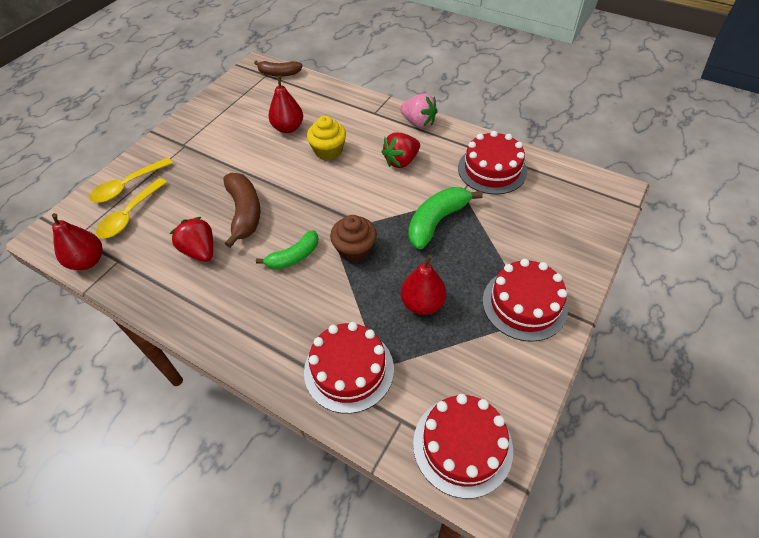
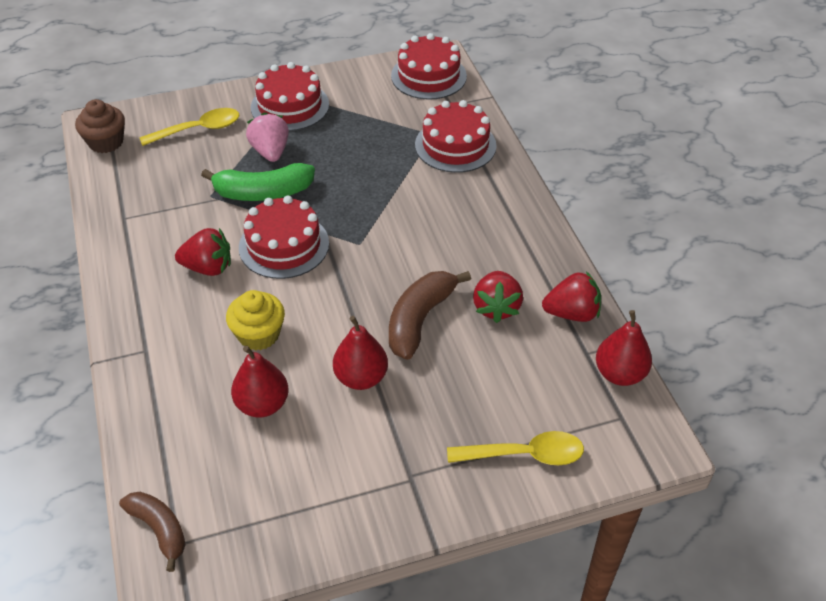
camera: 140 degrees left, 5 degrees down
yellow spoon [96,178,167,238] -> yellow spoon moved to [139,108,239,146]
green banana [256,230,318,270] -> none
brown cupcake [330,215,377,262] -> brown cupcake moved to [75,99,125,153]
pink strawberry [400,93,438,128] -> pink strawberry moved to [246,112,289,162]
red pear [401,255,446,315] -> red pear moved to [333,316,388,390]
red cake [458,131,527,195] -> red cake moved to [239,195,329,279]
none -> red strawberry [542,271,601,322]

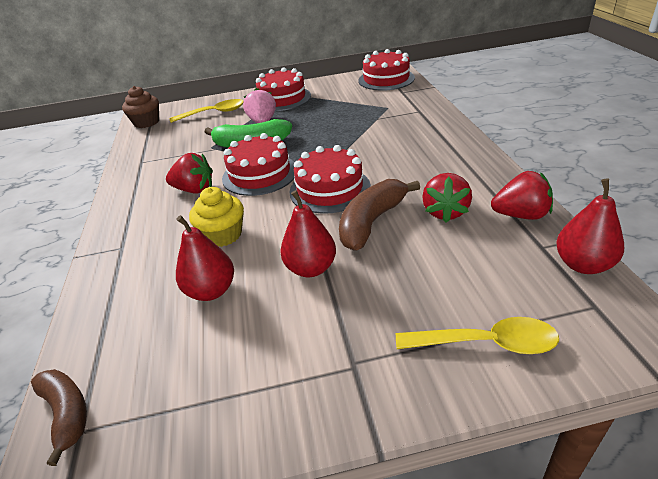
camera: 10 degrees right, 10 degrees down
red cake [415,100,497,173] -> red cake moved to [289,145,371,214]

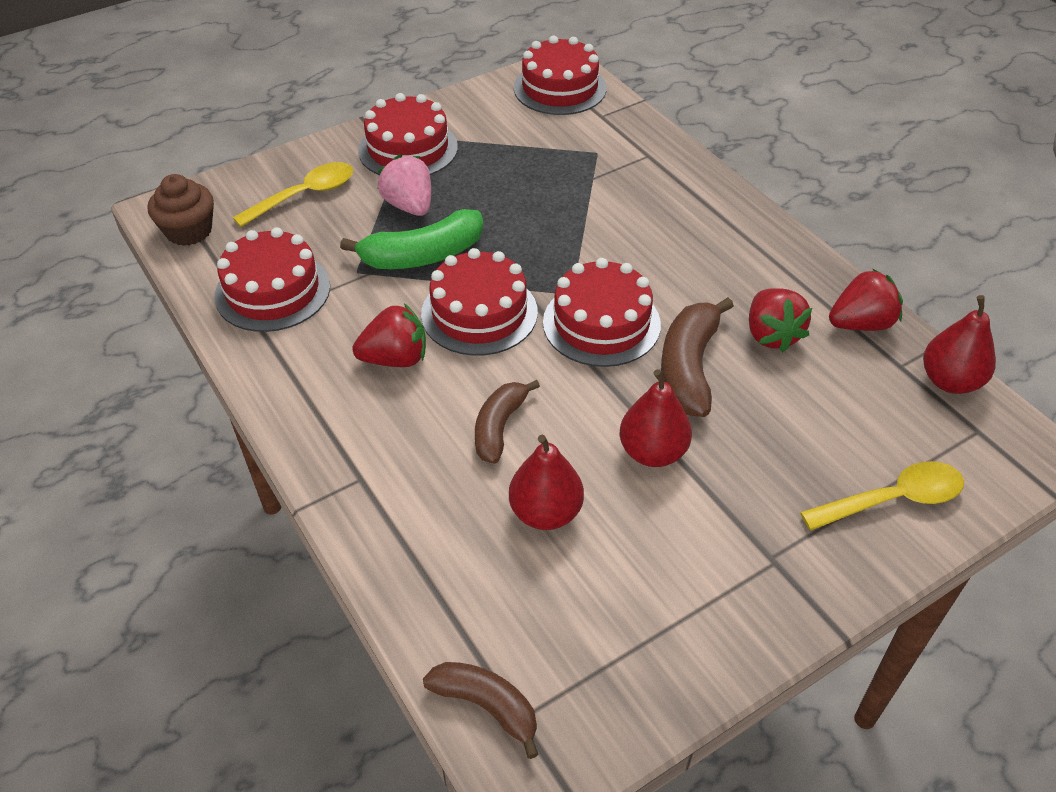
camera: 25 degrees left, 10 degrees up
yellow cupcake [189,187,244,247] -> brown banana [475,380,540,464]
none -> red cake [214,227,330,332]

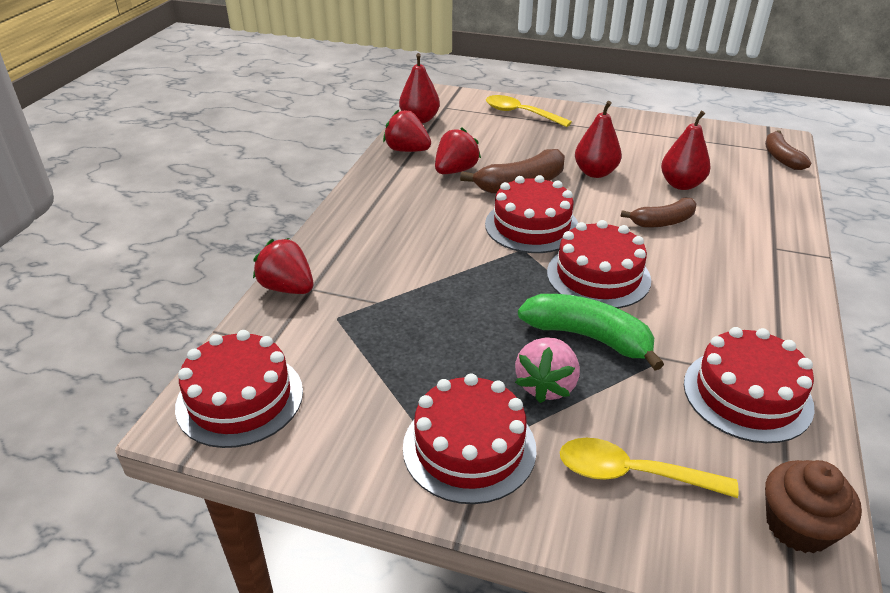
camera: 130 degrees left, 10 degrees down
red strawberry [352,303,426,367] -> red strawberry moved to [253,238,313,294]

